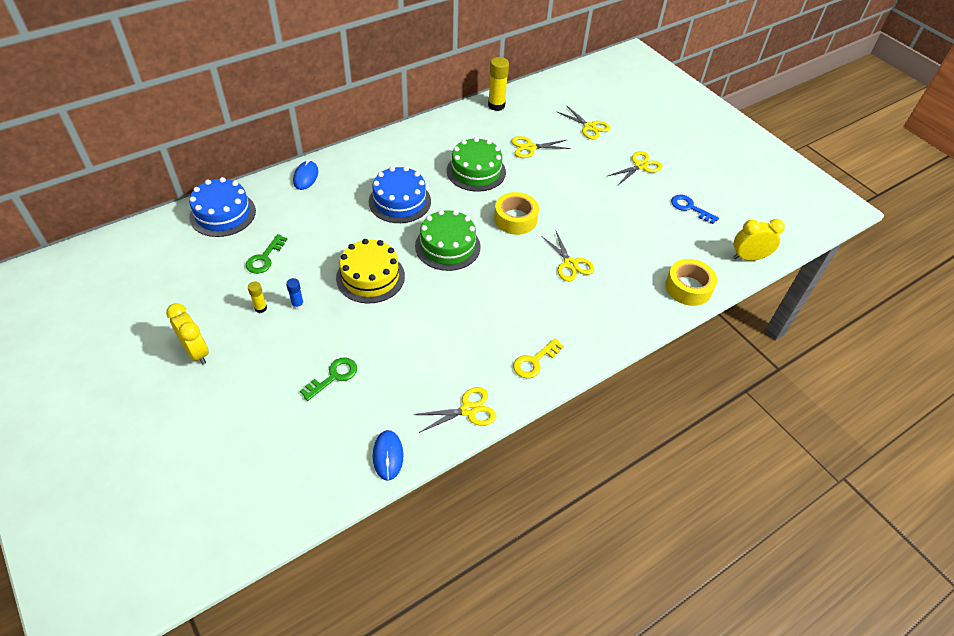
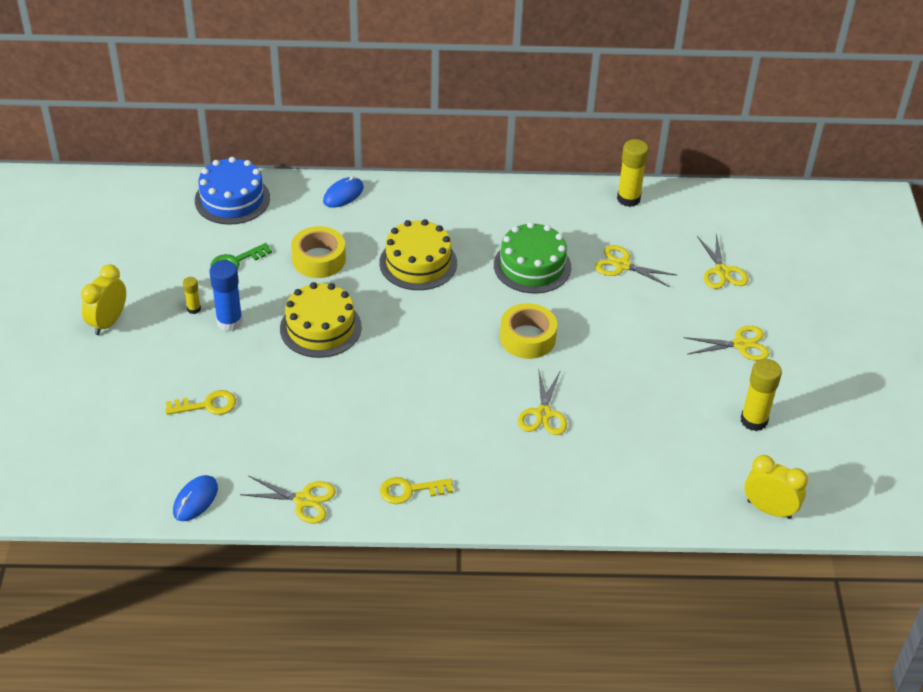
camera: 35 degrees right, 5 degrees down
yellow clock [166,303,209,364] -> yellow clock turned 150 degrees counterclockwise [81,264,126,335]
blue glue stick [286,278,304,310] -> blue glue stick [209,260,243,332], size x1.88
green key [300,357,357,401] -> yellow key [165,390,236,415]
blue cake [369,166,431,223] -> yellow cake [379,219,457,290]
green cake [415,210,481,271] -> none
yellow tape [665,259,717,306] -> yellow tape moved to [291,226,346,278]
blue key [671,195,719,224] -> yellow glue stick [741,359,782,431]

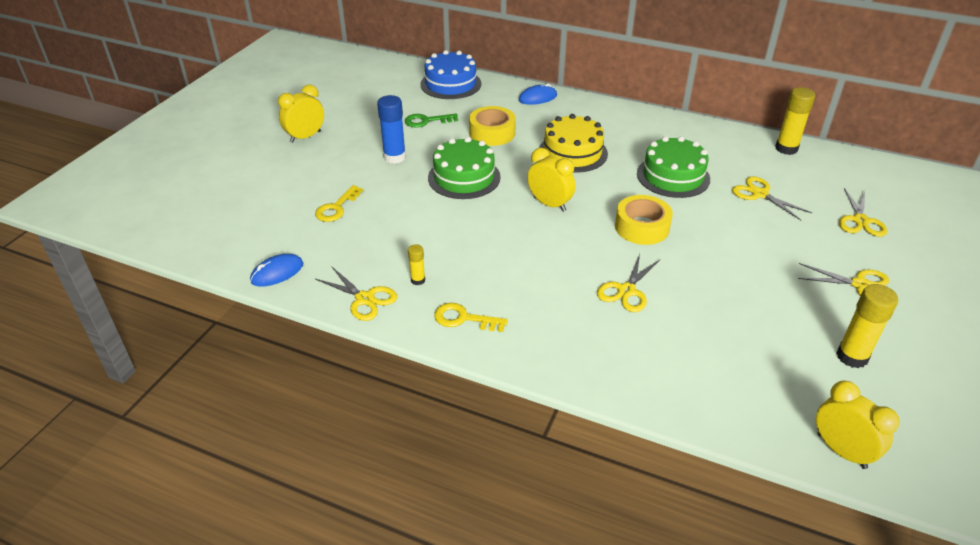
camera: 25 degrees right, 5 degrees down
yellow key [165,390,236,415] -> yellow key turned 105 degrees clockwise [315,185,363,222]
yellow glue stick [183,277,201,314] -> yellow glue stick moved to [408,244,425,285]
yellow cake [280,282,362,358] -> green cake [428,137,501,199]
none -> yellow clock [527,148,575,212]

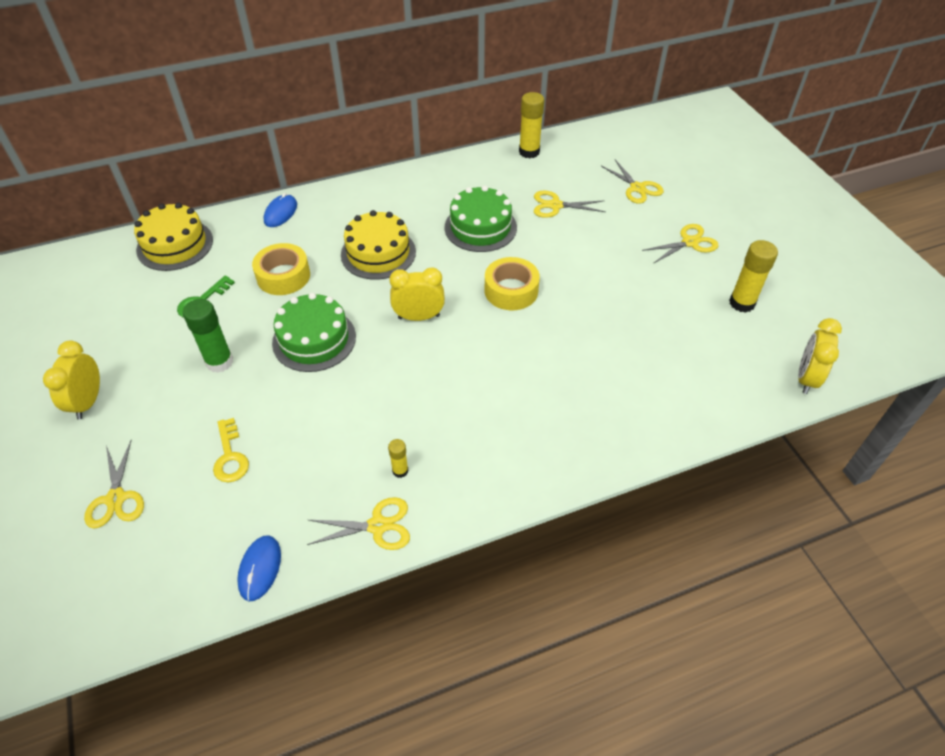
camera: 45 degrees left, 10 degrees up
blue glue stick [377,95,406,164] -> green glue stick [183,299,233,373]
blue cake [420,50,481,99] -> yellow cake [134,203,213,271]
yellow key [434,303,508,332] -> none
yellow scissors [597,254,661,312] -> yellow scissors moved to [84,441,144,528]
yellow clock [816,381,900,469] -> yellow clock turned 75 degrees counterclockwise [798,318,842,394]

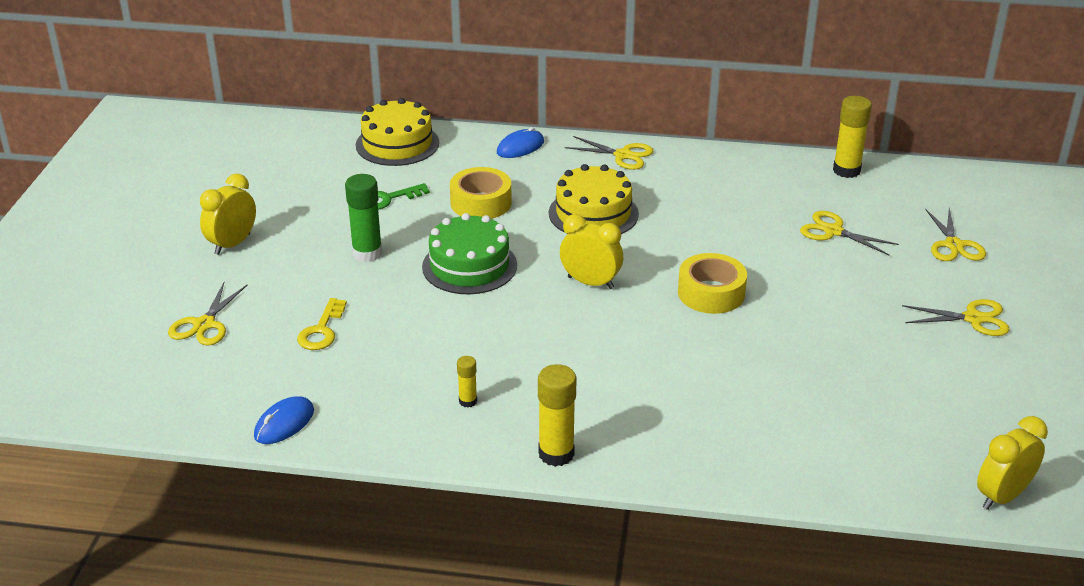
camera: 30 degrees right, 15 degrees down
yellow scissors [307,497,410,550] -> yellow scissors moved to [565,136,653,170]
green cake [444,186,517,252] -> none
yellow glue stick [729,240,778,313] -> yellow glue stick moved to [538,364,577,467]

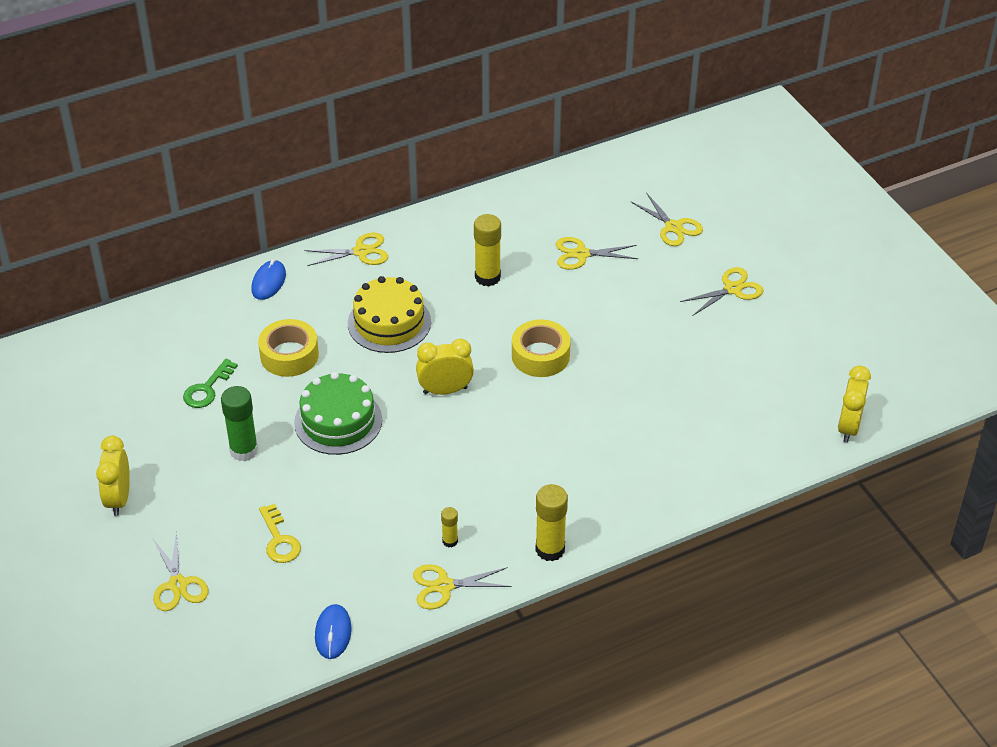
camera: 35 degrees left, 10 degrees up
yellow cake [356,98,439,166] -> none
yellow glue stick [833,96,872,178] -> yellow glue stick moved to [474,214,501,287]
none -> yellow scissors [413,564,512,610]

